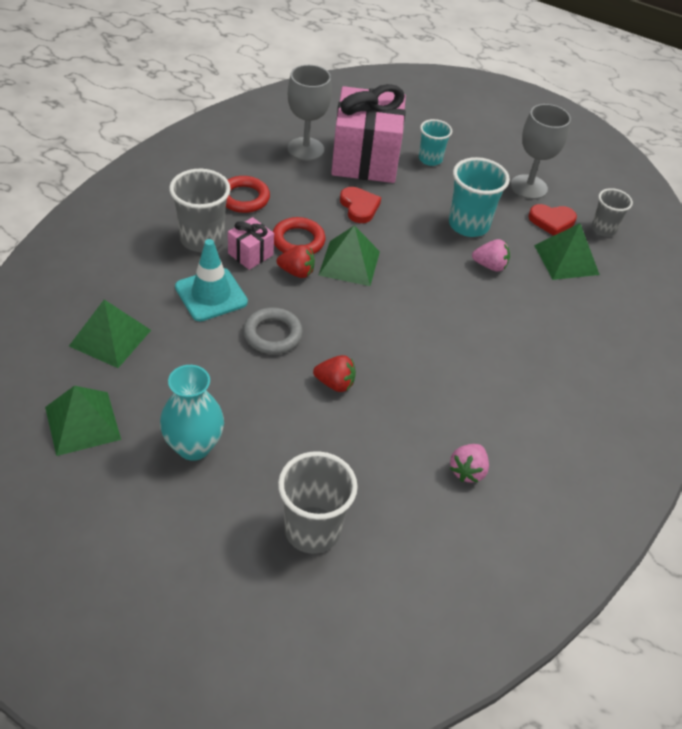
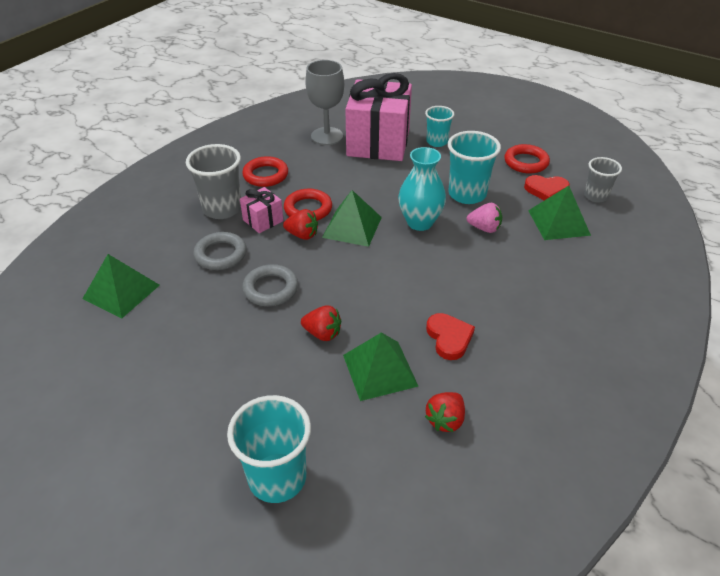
camera: 10 degrees right, 5 degrees down
green pyramid [45,386,121,456] -> green pyramid moved to [343,332,419,401]
turquoise vase [160,365,224,461] -> turquoise vase moved to [398,147,446,231]
turquoise traffic cone [175,239,248,321] -> grey ring [193,232,247,270]
grey cup [278,451,358,554] -> turquoise cup [227,395,311,503]
red heart [340,187,381,223] -> red heart moved to [426,313,475,360]
pink strawberry [450,444,489,483] -> red strawberry [425,392,465,432]
grey goblet [511,104,571,199] -> red ring [504,144,550,173]

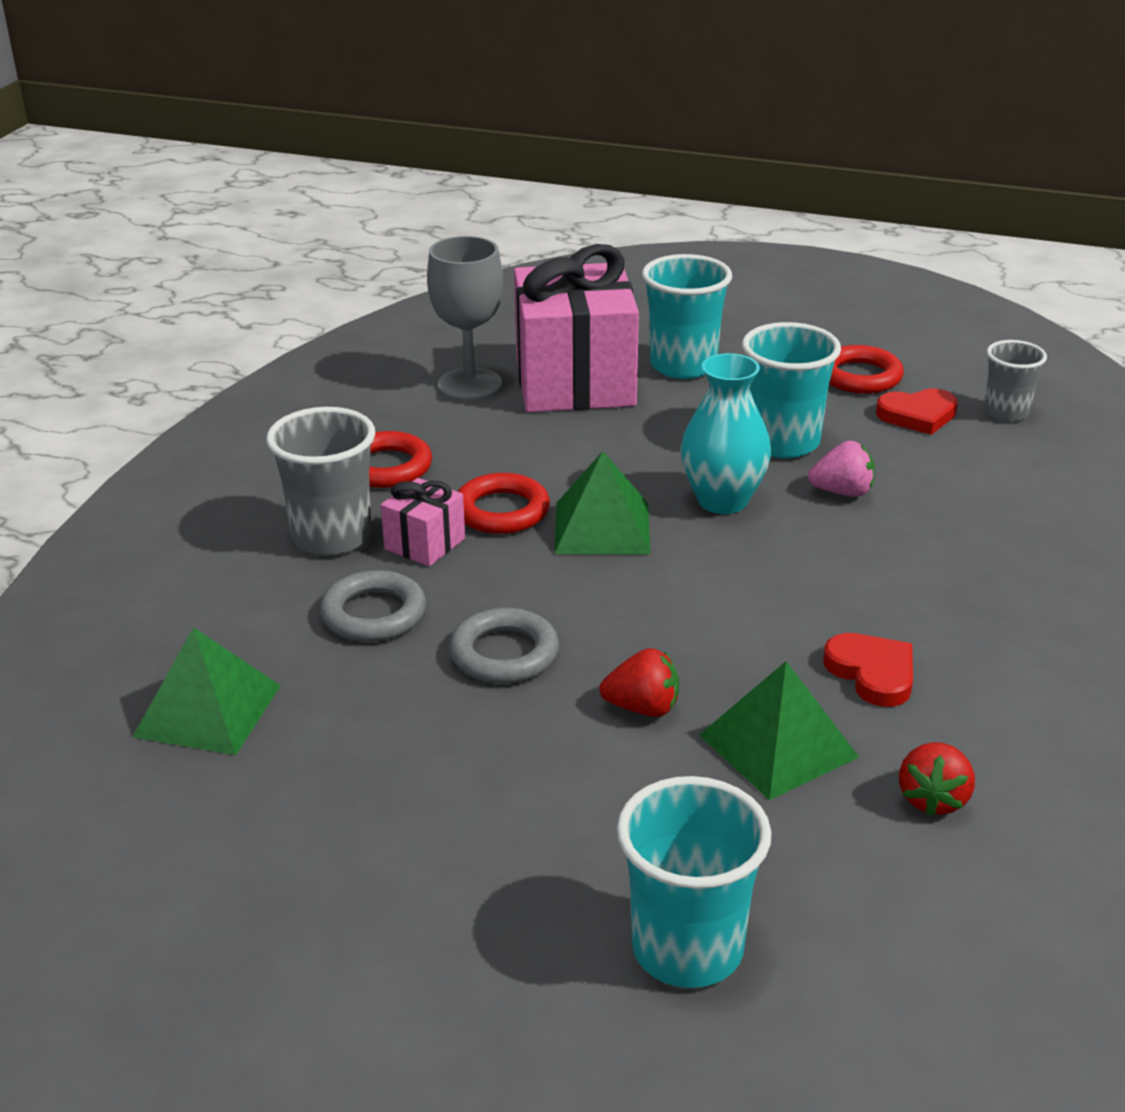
camera: 15 degrees left, 10 degrees down
red strawberry [283,209,318,240] -> none
turquoise cup [425,106,454,147] -> turquoise cup [642,254,732,379], size x1.60
green pyramid [528,186,591,240] -> none

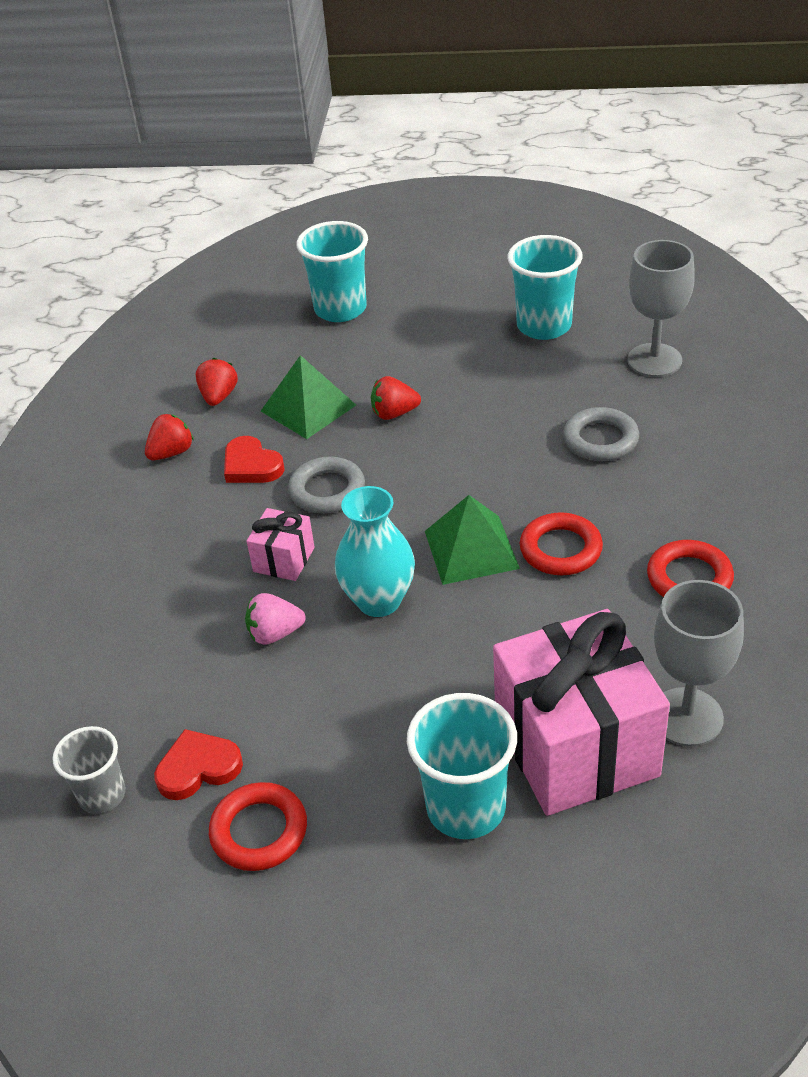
camera: 170 degrees right, 10 degrees up
green pyramid [133,627,281,755] -> grey goblet [627,240,695,377]
grey cup [266,407,375,556] -> none
pink gift [381,478,465,566] -> pink gift moved to [247,508,315,581]
grey ring [449,608,559,684] -> grey ring moved to [288,456,365,514]
turquoise cup [742,322,841,458] -> turquoise cup moved to [508,235,583,340]
none -> red strawberry [145,414,194,460]

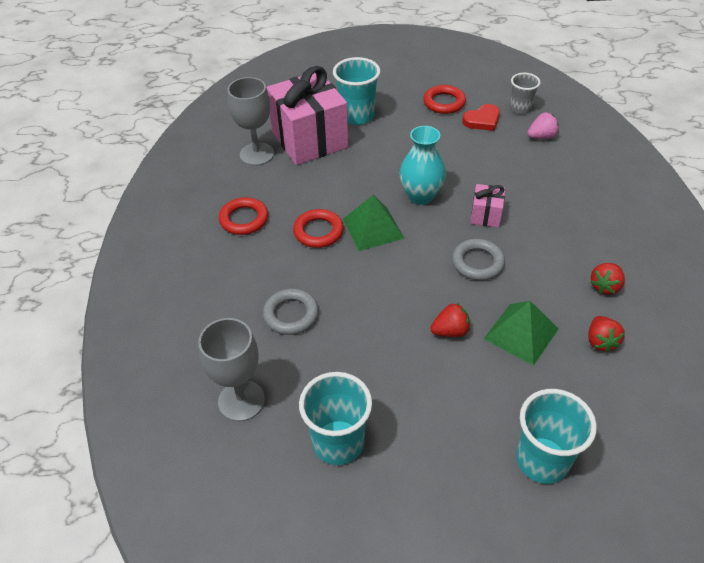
camera: 170 degrees right, 5 degrees up
red heart [224,436,285,483] -> none
pink strawberry [245,593,306,644] -> pink strawberry moved to [527,112,559,139]

